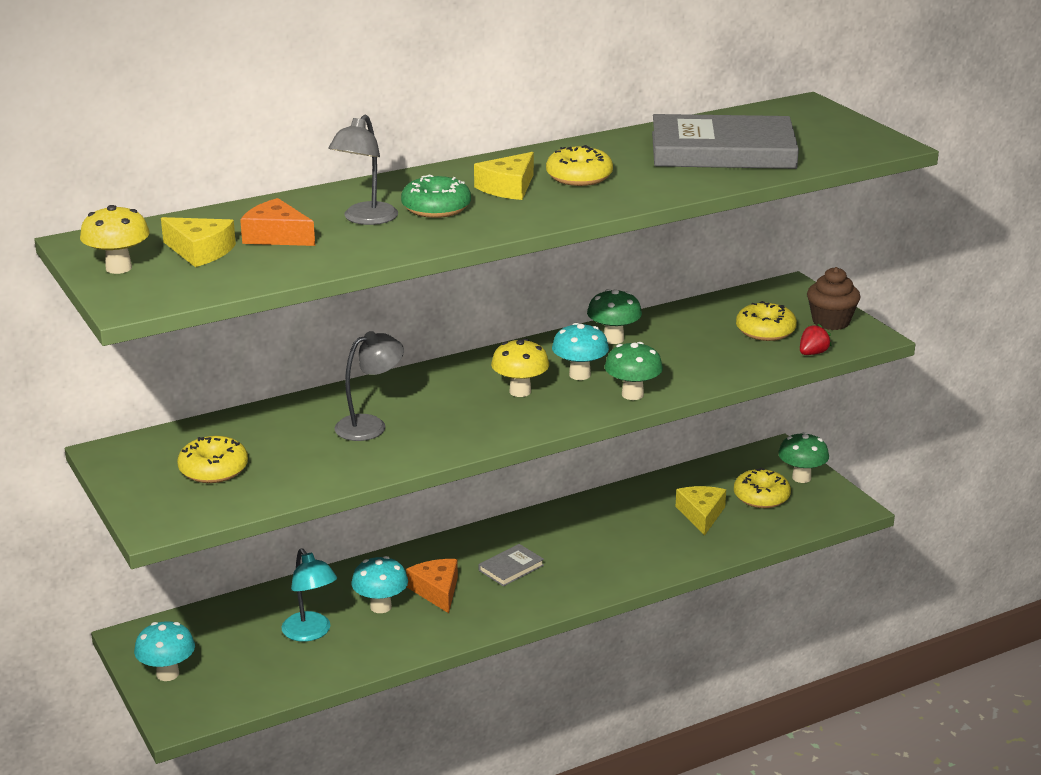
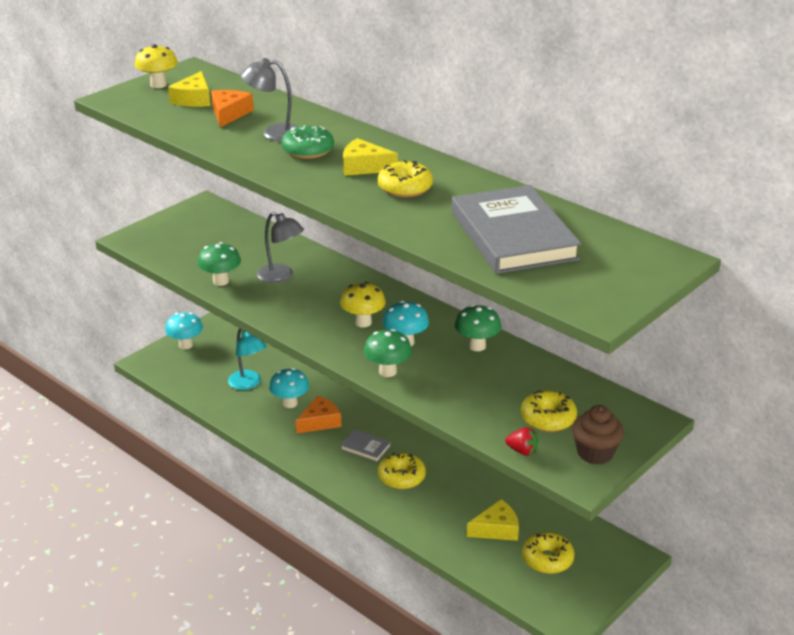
camera: 70 degrees right, 5 degrees up
yellow donut [177,436,248,483] -> yellow donut moved to [378,453,426,489]
turquoise lamp [282,548,337,642] -> turquoise lamp turned 75 degrees counterclockwise [228,328,267,390]
green mushroom [778,432,829,483] -> green mushroom moved to [198,242,241,286]

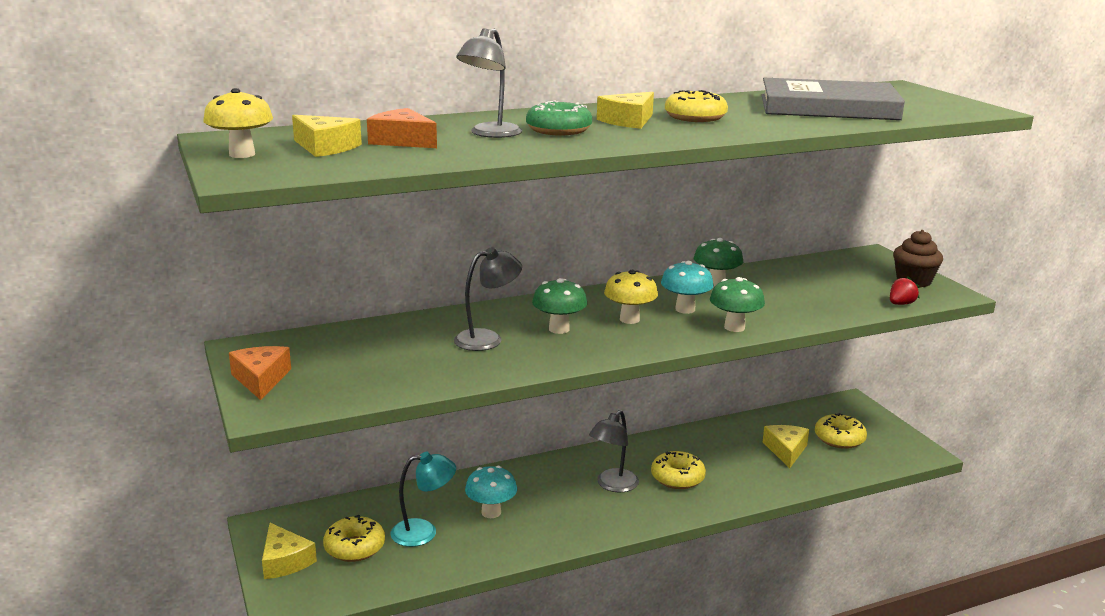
camera: 65 degrees left, 10 degrees down
turquoise mushroom [165,312,203,349] -> yellow cheese [262,523,317,579]
green mushroom [198,242,241,286] -> green mushroom moved to [532,278,587,334]
orange cheese [296,396,341,434] -> orange cheese moved to [229,346,291,400]
grey book [340,429,391,462] -> grey lamp [589,410,639,492]
yellow donut [521,390,577,432] -> yellow donut moved to [323,514,385,562]

